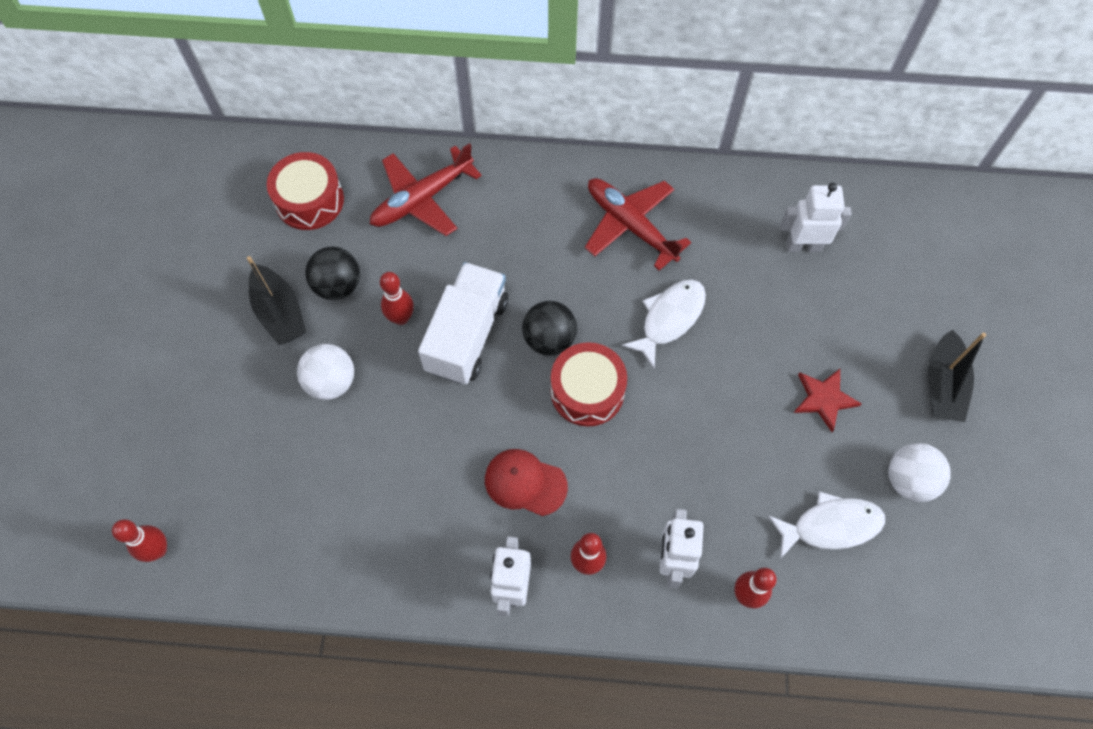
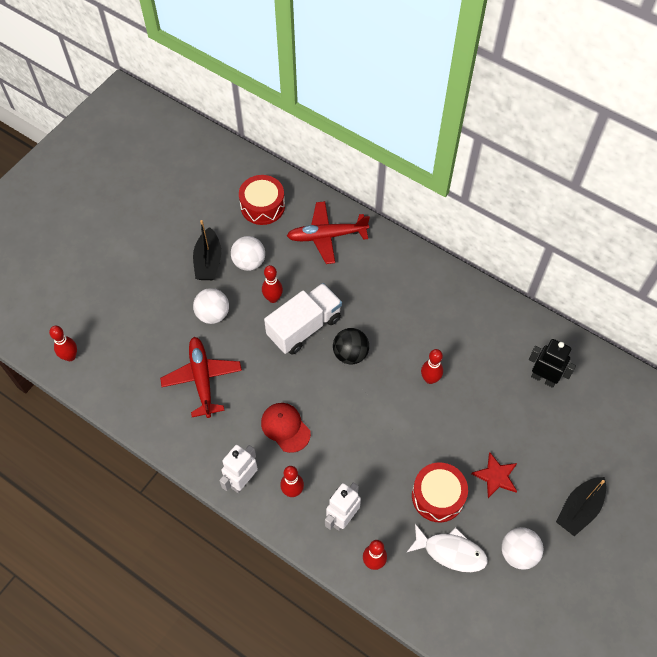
camera: 30 degrees right, 5 degrees down
black ball [305,246,360,300] -> white ball [231,236,265,271]
red drum [551,342,627,426] -> red drum moved to [412,463,468,522]
red plane [585,178,691,271] -> red plane moved to [160,337,242,418]
white fish [621,279,706,369] -> red bowling pin [421,349,443,384]
white robot [781,183,851,252] -> black robot [529,339,576,388]

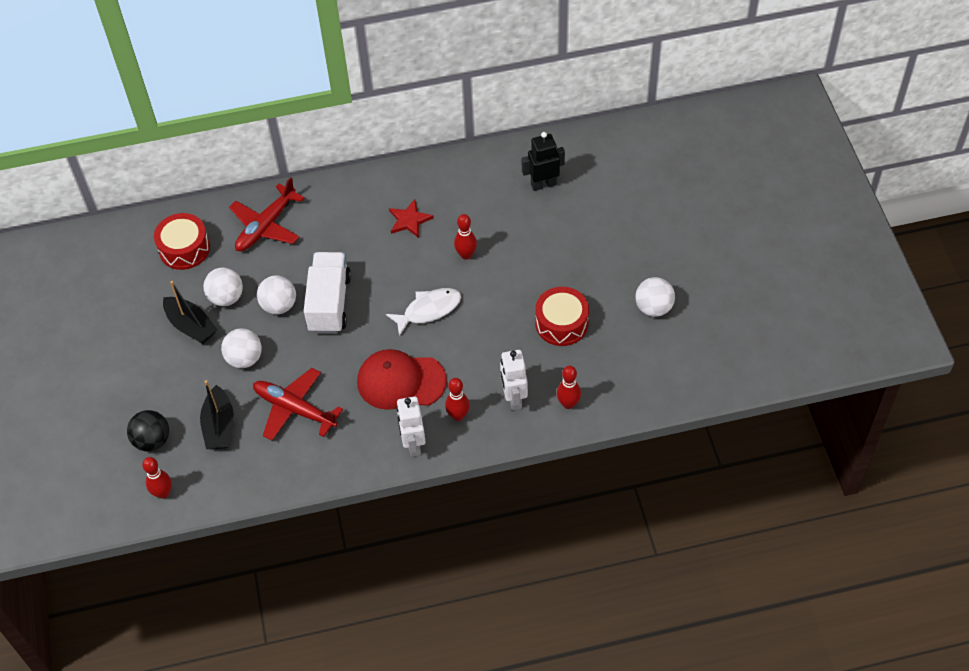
camera: 45 degrees left, 5 degrees down
red cap [261,403,311,453] -> red cap [357,349,447,410], size x1.51
red bowling pin [262,265,283,303] -> white ball [257,275,296,314]
black ball [333,328,369,364] -> black ball moved to [127,410,169,452]
white fish [406,524,488,572] -> white fish moved to [386,288,461,336]
red star [472,452,517,498] -> red star moved to [389,200,434,238]
black boat [556,477,606,536] -> black boat moved to [200,380,234,450]

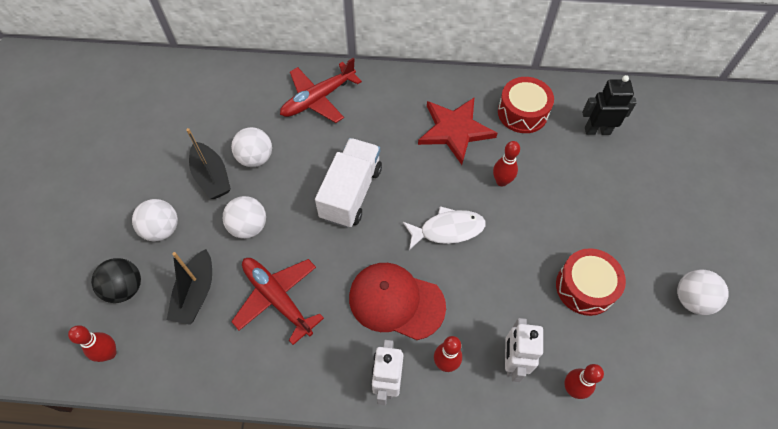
camera: 15 degrees right, 5 degrees up
red drum [154,213,210,270] -> red drum moved to [498,77,554,133]
white ball [257,275,296,314] -> white ball moved to [132,199,178,242]
red star [389,200,434,238] -> red star [418,98,498,165], size x1.70

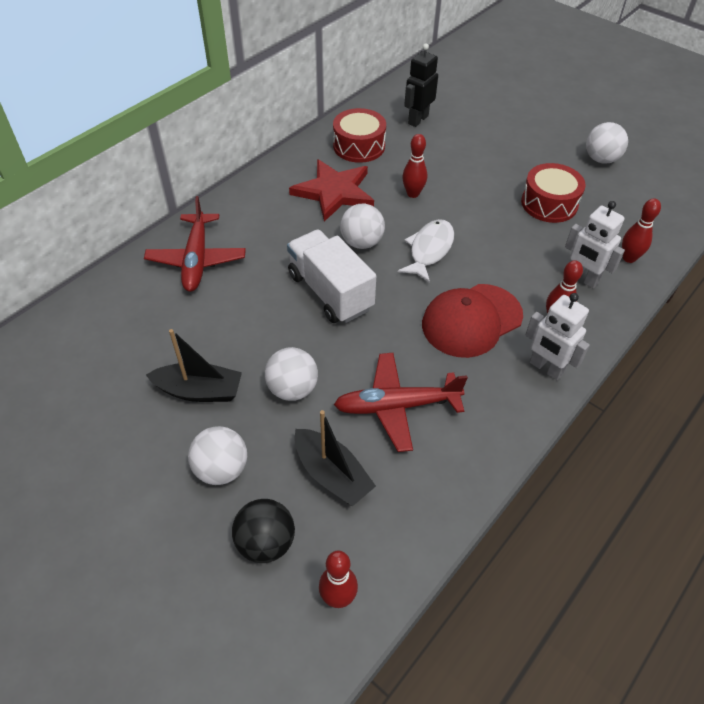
camera: 55 degrees left, 10 degrees down
white ball [231,127,272,167] -> white ball moved to [340,204,385,249]

